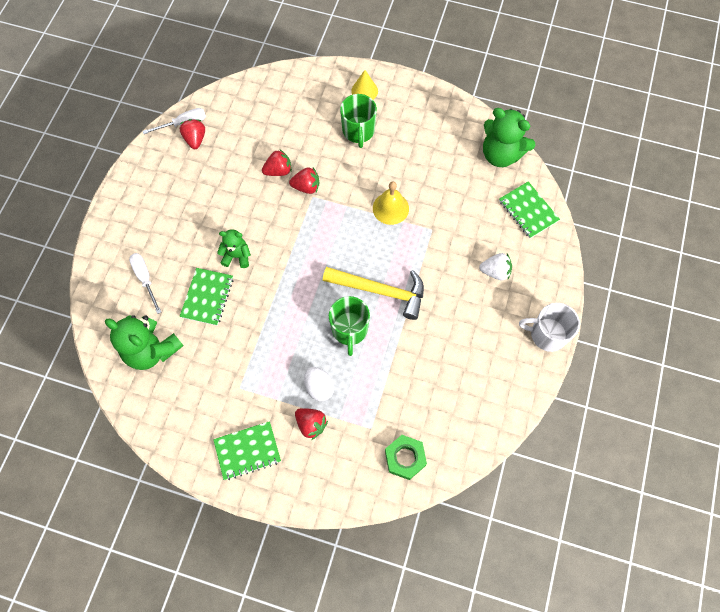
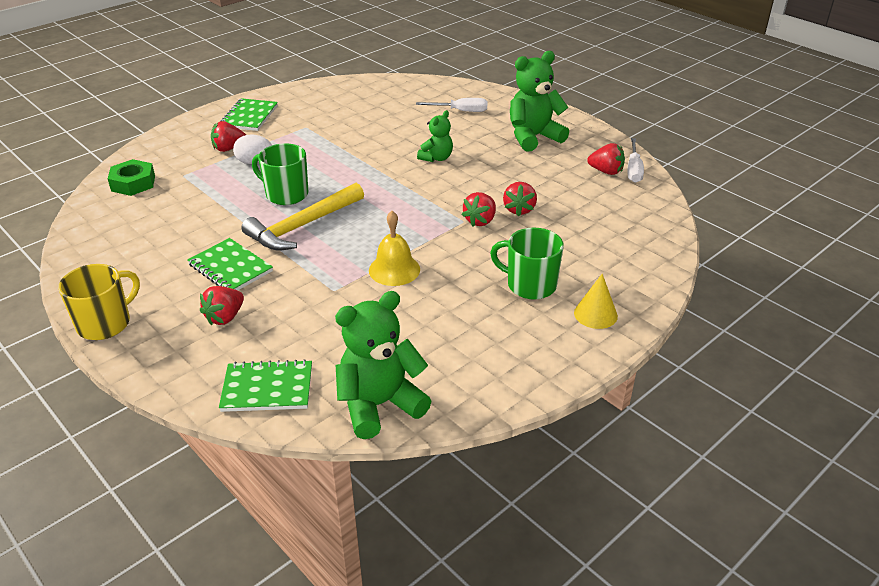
camera: 120 degrees right, 30 degrees down
green teddy bear [105,315,184,370] -> green teddy bear moved to [510,51,569,152]
green notebook [180,268,234,326] -> green notebook moved to [187,238,273,290]
white strawberry [479,253,512,280] -> red strawberry [200,286,244,326]
white mug [519,303,580,352] -> yellow mug [58,264,140,340]

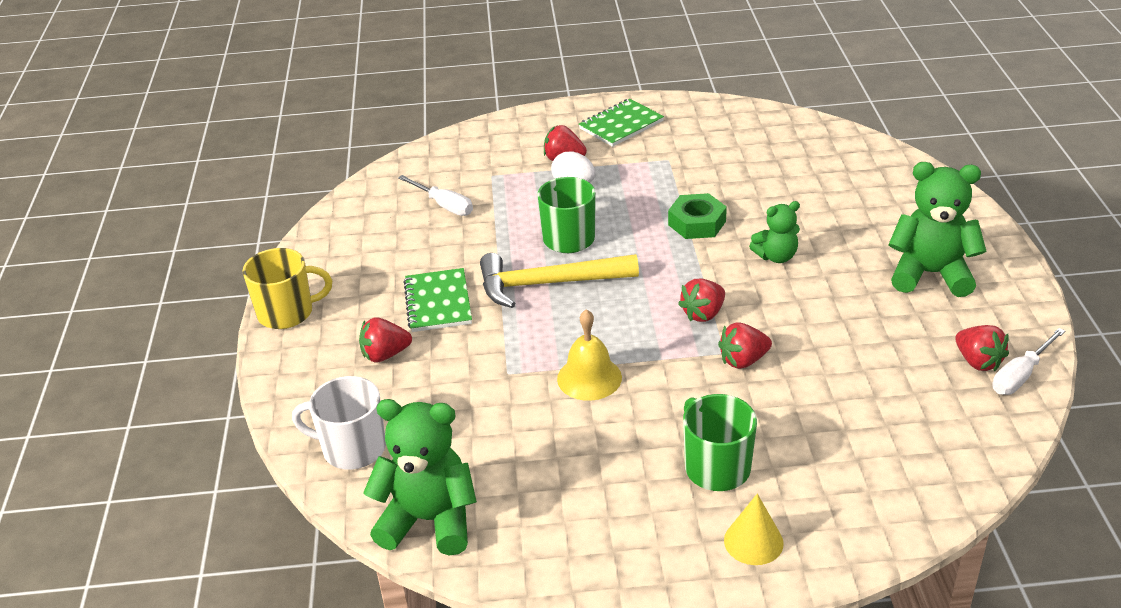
camera: 40 degrees right, 0 degrees up
green nut [108,159,155,196] -> green nut moved to [668,193,727,239]
green notebook [219,359,312,412] -> white mug [292,376,386,470]
white screwdriver [416,98,487,112] -> white screwdriver moved to [398,175,473,216]
red strawberry [503,182,537,216] -> red strawberry moved to [678,279,725,322]

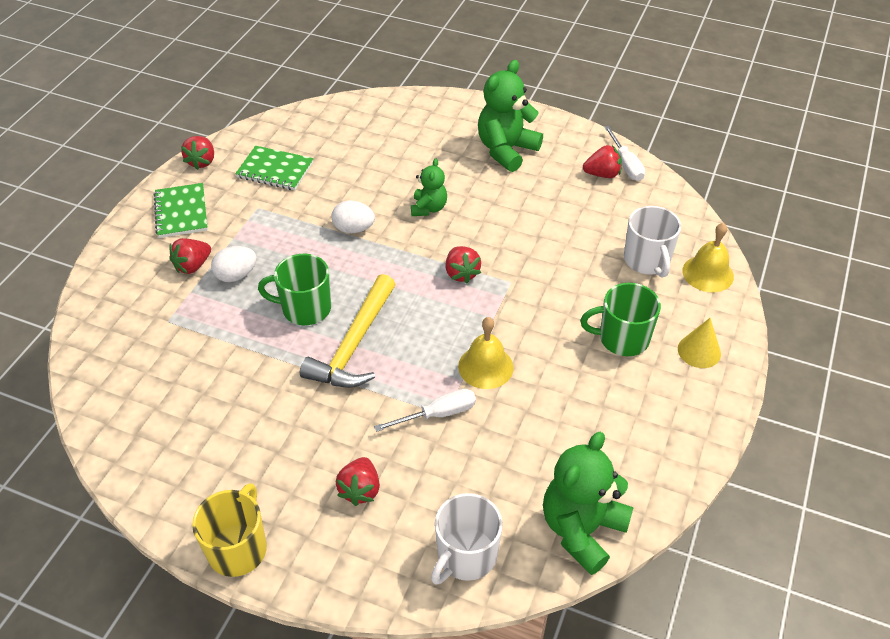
camera: 65 degrees left, 10 degrees up
white screwdriver [398,175,473,216] -> white screwdriver moved to [374,389,476,432]
green notebook [403,268,472,332] -> green notebook moved to [235,146,314,190]
green nut [668,193,727,239] -> white egg [331,201,375,233]
red strawberry [718,322,772,369] -> red strawberry moved to [181,136,214,170]
none -> white mug [624,206,681,278]
none -> yellow bell [682,223,734,292]

